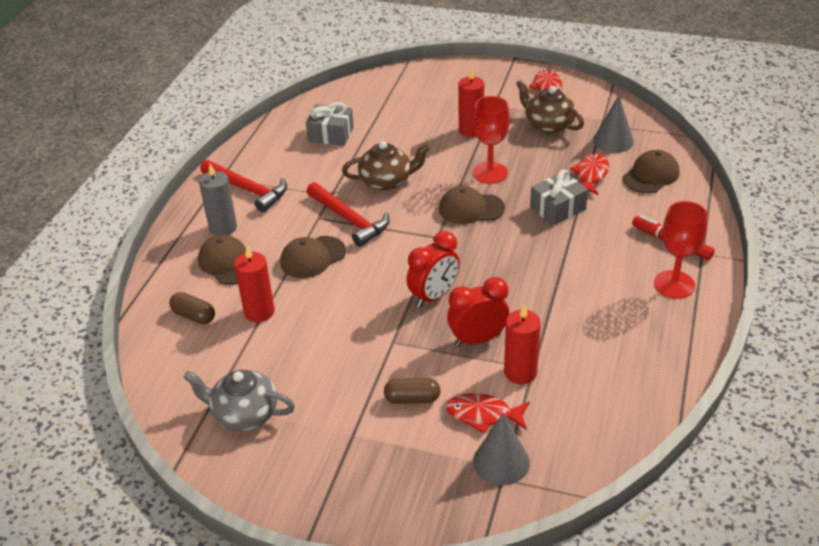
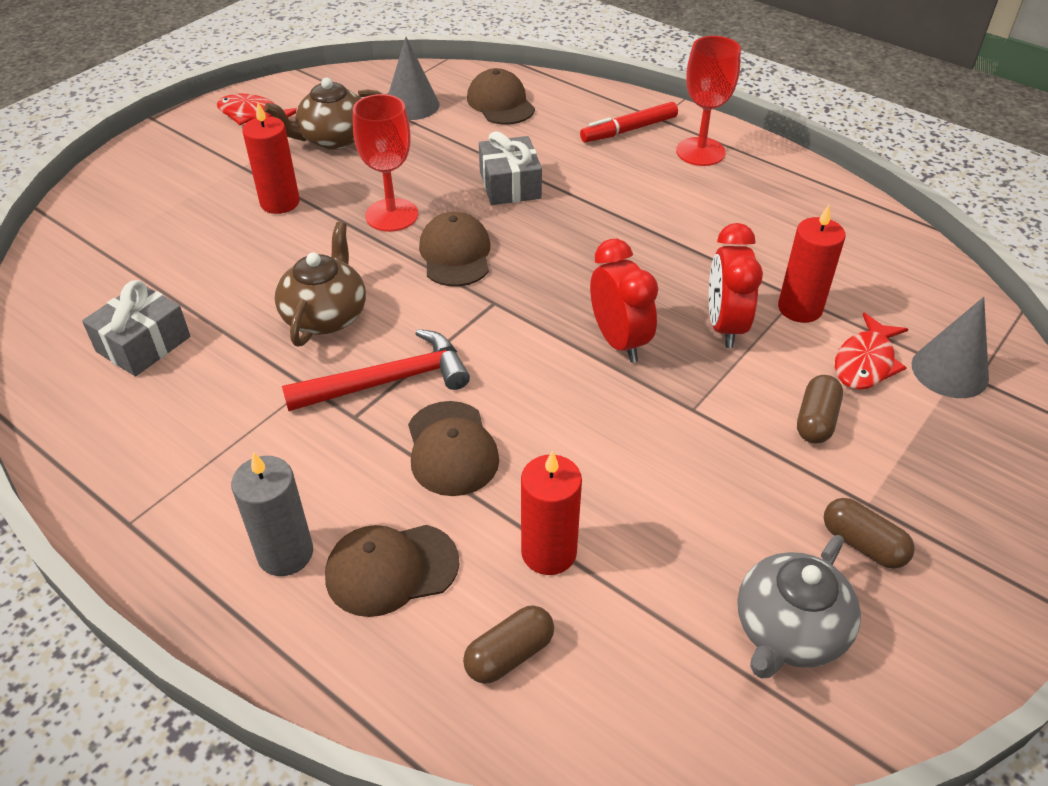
camera: 70 degrees left, 5 degrees up
red hammer [200,160,287,212] -> none
brown cap [439,186,505,224] -> brown cap turned 150 degrees clockwise [419,212,491,286]
red fish [570,153,609,195] -> none
none -> brown capsule [824,498,915,569]

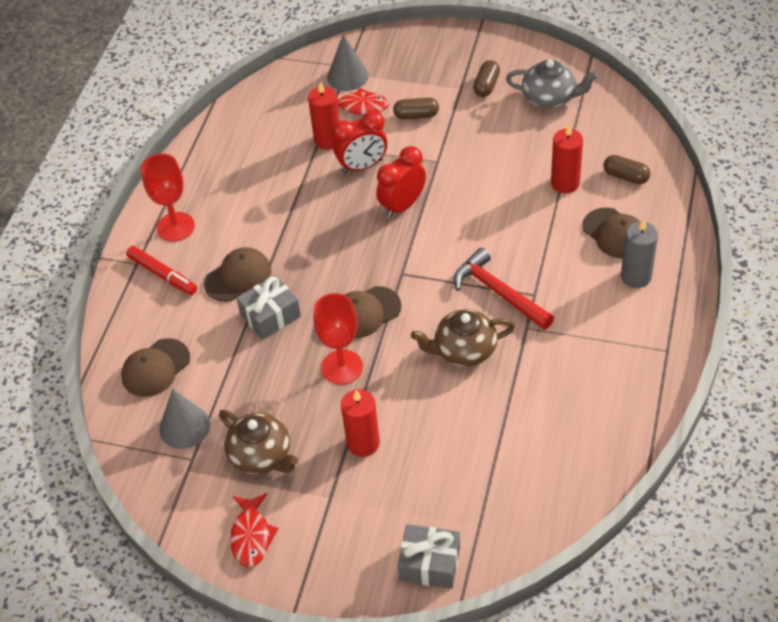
camera: 110 degrees left, 5 degrees up
grey gift [82,280,190,376] -> grey gift moved to [398,524,460,589]
brown cap [408,401,499,496] -> brown cap moved to [204,247,271,302]

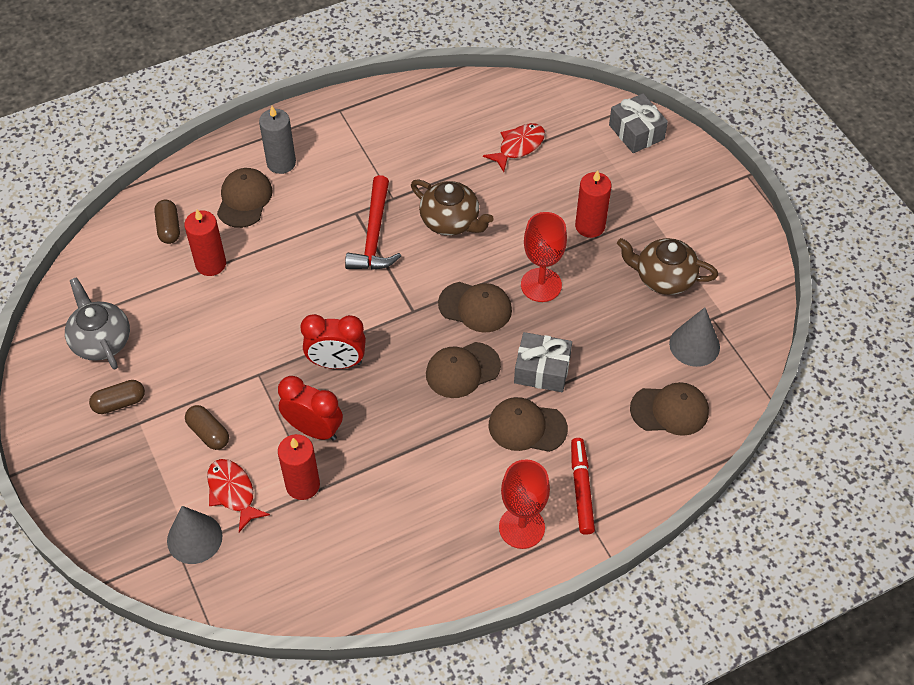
camera: 135 degrees left, 5 degrees up
brown teapot [219,410,298,474] -> brown teapot turned 75 degrees counterclockwise [617,238,718,295]
red fish [230,493,279,567] -> red fish moved to [483,123,545,172]
none -> brown cap [426,342,501,398]

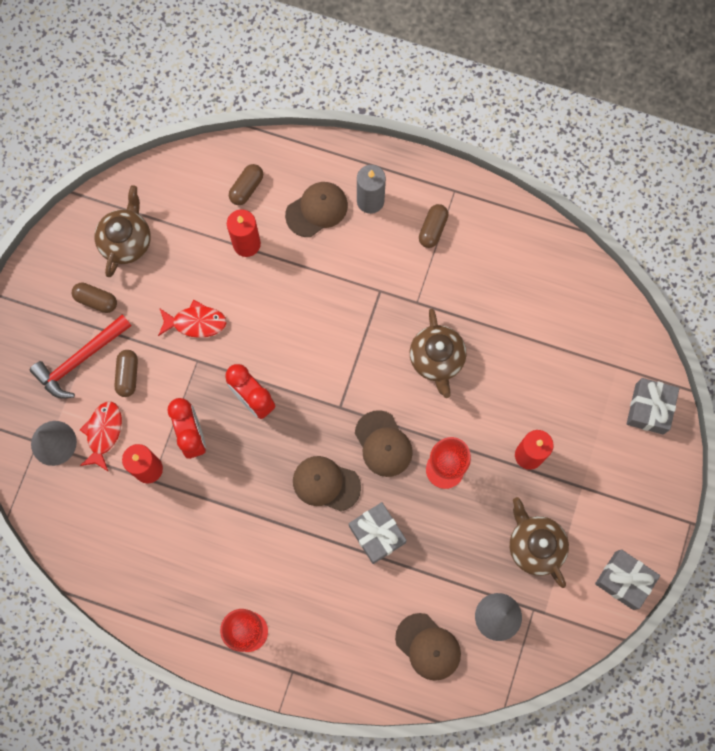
camera: 45 degrees right, 20 degrees up
grey teapot [65,277,130,369] -> brown teapot [94,185,151,277]
red hammer [345,175,401,270] -> red hammer moved to [30,314,131,398]
red fish [483,123,545,172] -> red fish moved to [158,300,227,338]
brown cap [488,397,568,452] -> none
red marker [571,438,595,535] -> none
none -> brown capsule [419,204,448,248]
none -> grey gift [595,549,660,610]

